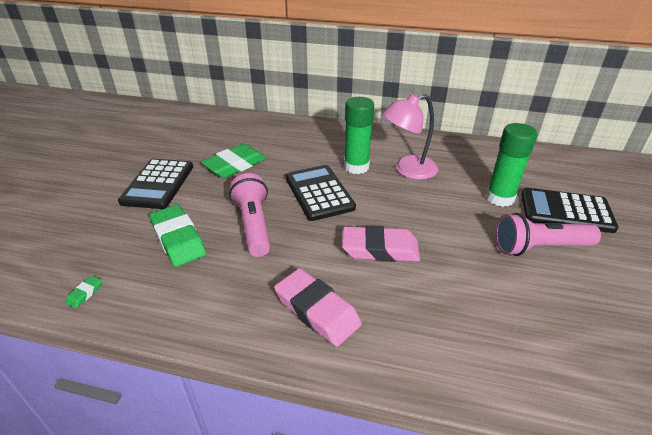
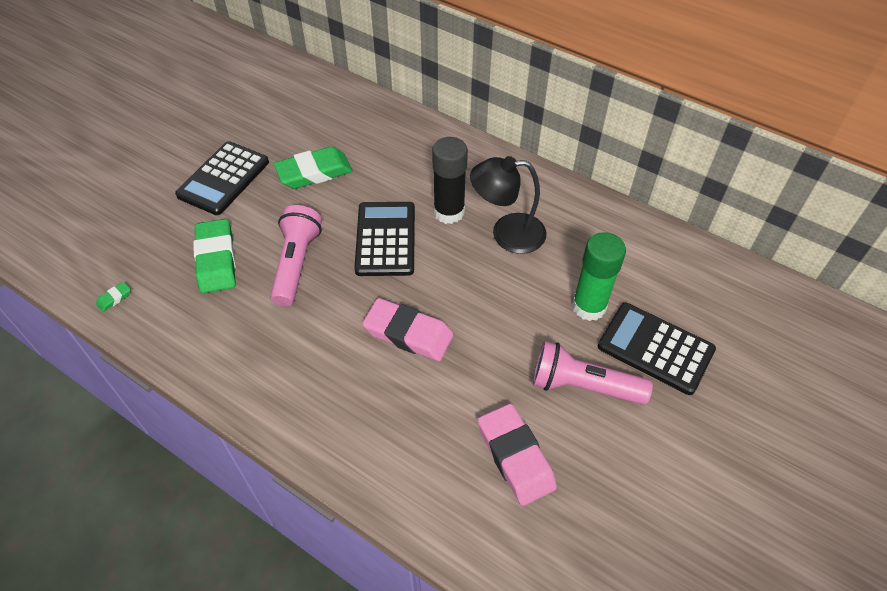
camera: 20 degrees right, 15 degrees up
pink eraser [274,268,362,347] -> pink eraser moved to [478,404,557,506]
green glue stick [344,97,374,174] -> black glue stick [432,137,468,224]
pink lamp [382,94,438,180] -> black lamp [470,156,546,254]

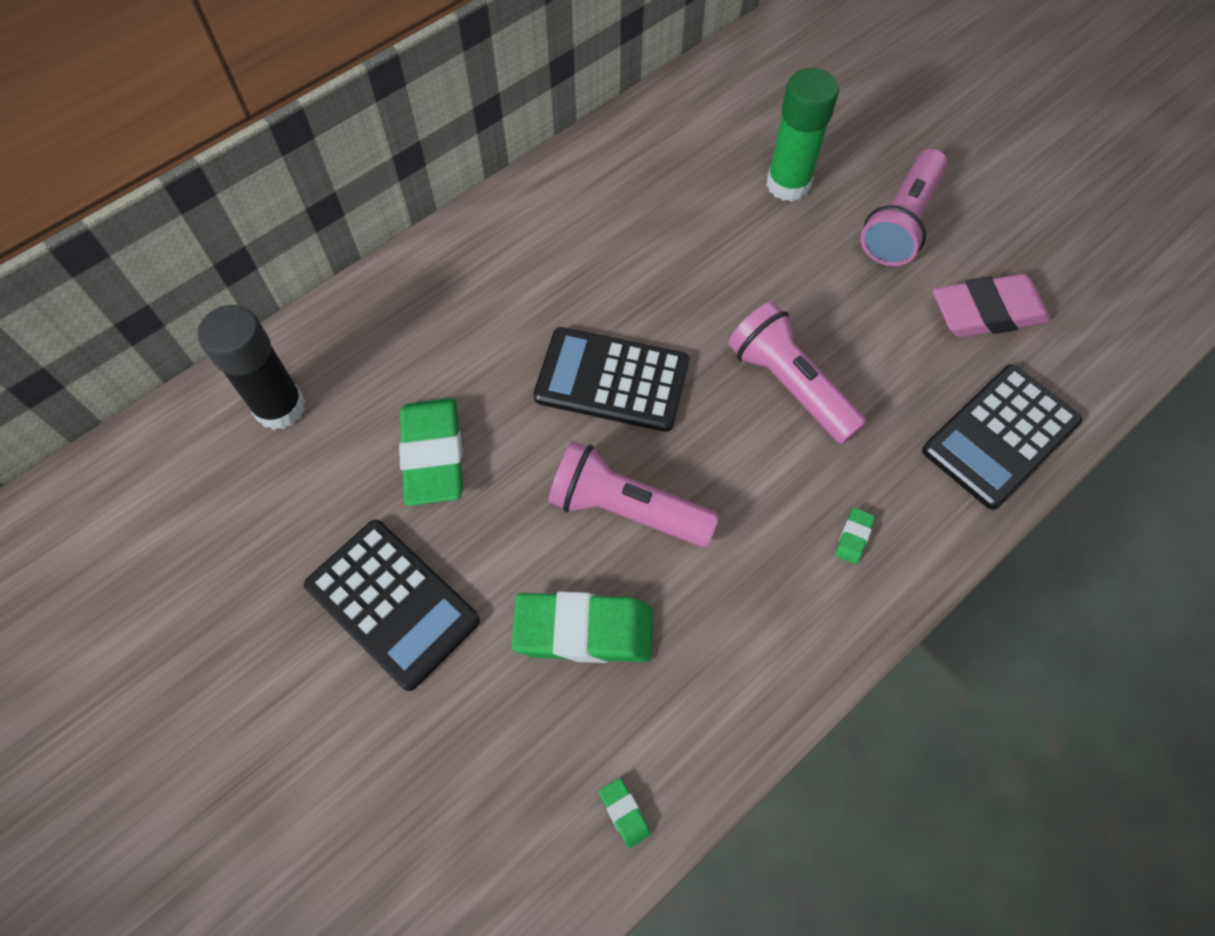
camera: 75 degrees left, 10 degrees up
pink eraser [362,298,454,361] -> pink flashlight [728,302,867,444]
black glue stick [432,137,468,224] -> black glue stick moved to [198,305,306,430]
black lamp [470,156,546,254] -> none
black calculator [598,303,716,395] -> black calculator moved to [922,364,1082,510]
none -> green eraser [835,508,875,564]

